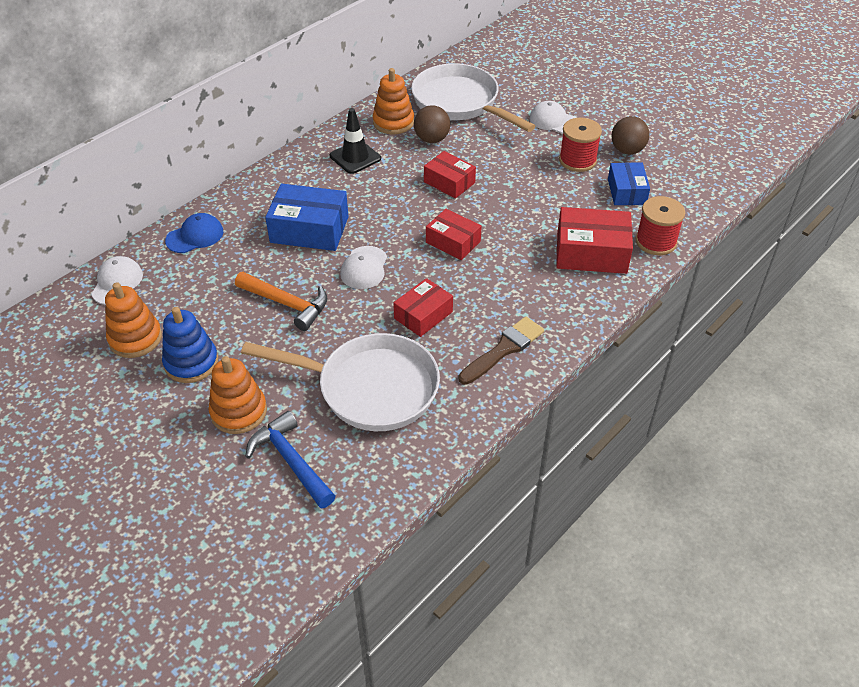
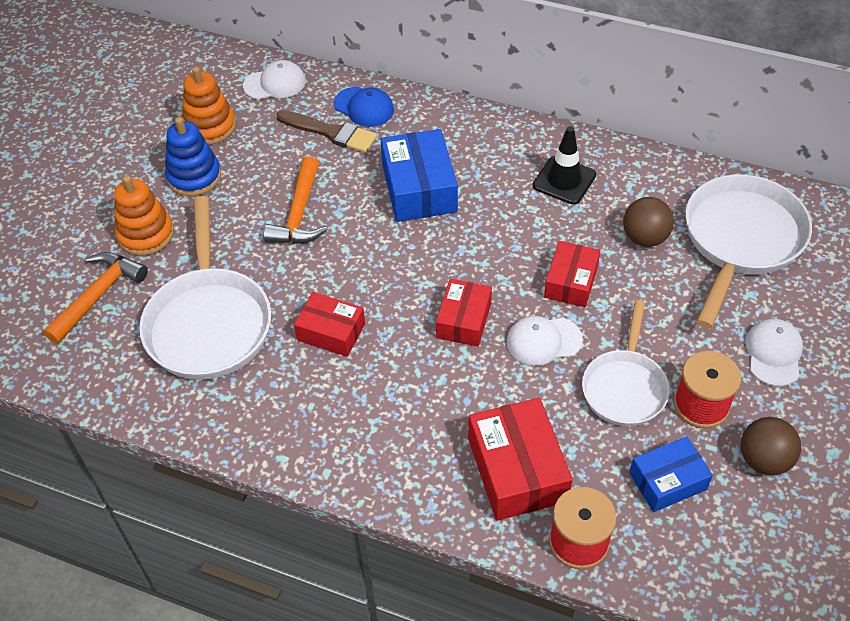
camera: 70 degrees right, 5 degrees up
blue hammer [245,411,335,508] -> orange hammer [43,252,148,344]
white cap [340,246,387,289] -> white cap moved to [507,316,583,366]
orange stacking toy [373,68,414,134] -> none
brown brush [459,317,544,385] -> brown brush moved to [276,110,377,153]
none -> white pan [582,300,670,426]

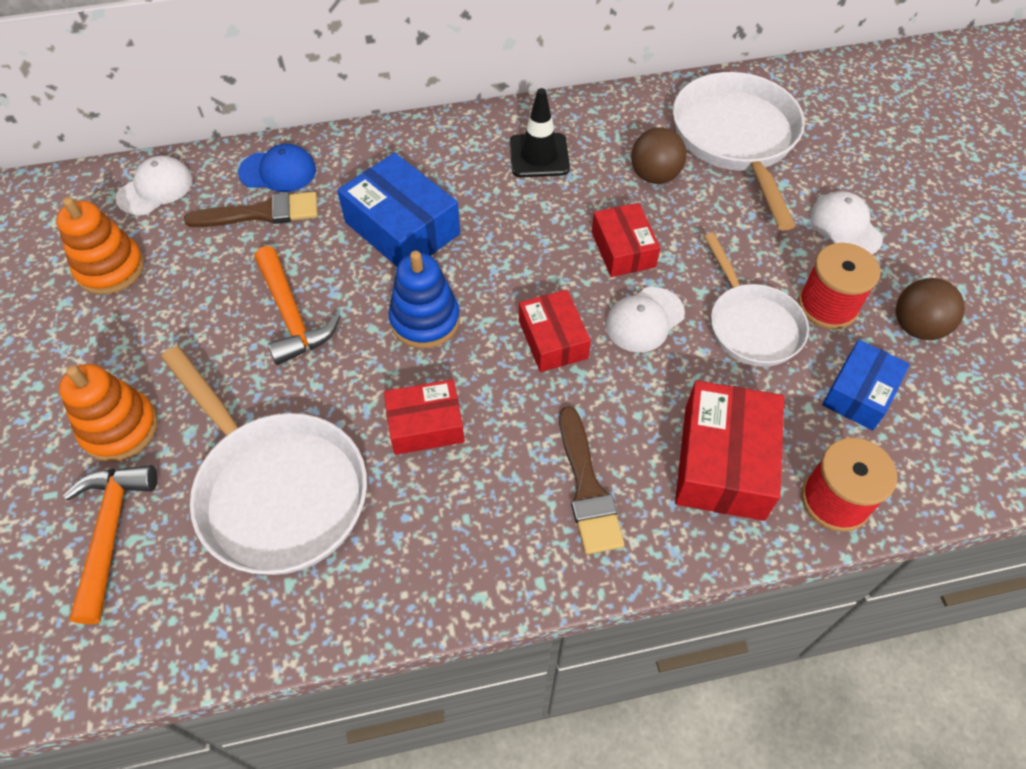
camera: 35 degrees left, 5 degrees up
blue stacking toy [165,117,221,196] -> blue stacking toy moved to [388,251,460,348]
red box [468,398,573,521] -> red box turned 60 degrees clockwise [675,380,784,521]
none -> brown brush [559,406,625,554]

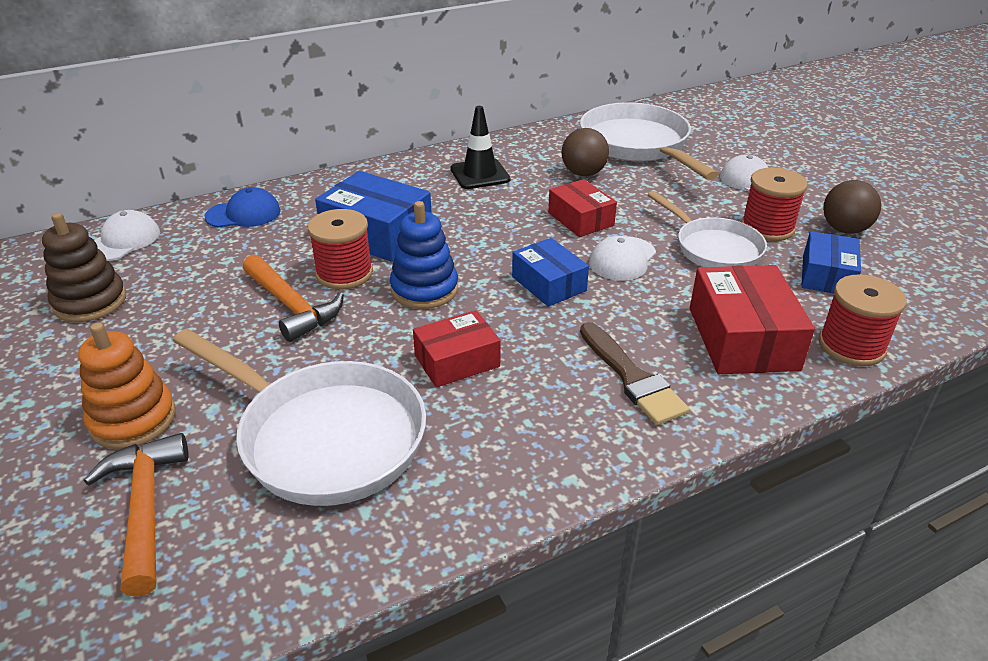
camera: 15 degrees left, 20 degrees down
orange stacking toy [56,197,144,295] -> brown stacking toy [42,213,126,322]
brown brush [184,192,318,228] -> none
red box [519,290,591,372] -> blue box [512,238,589,307]
none -> red spool [308,209,373,289]

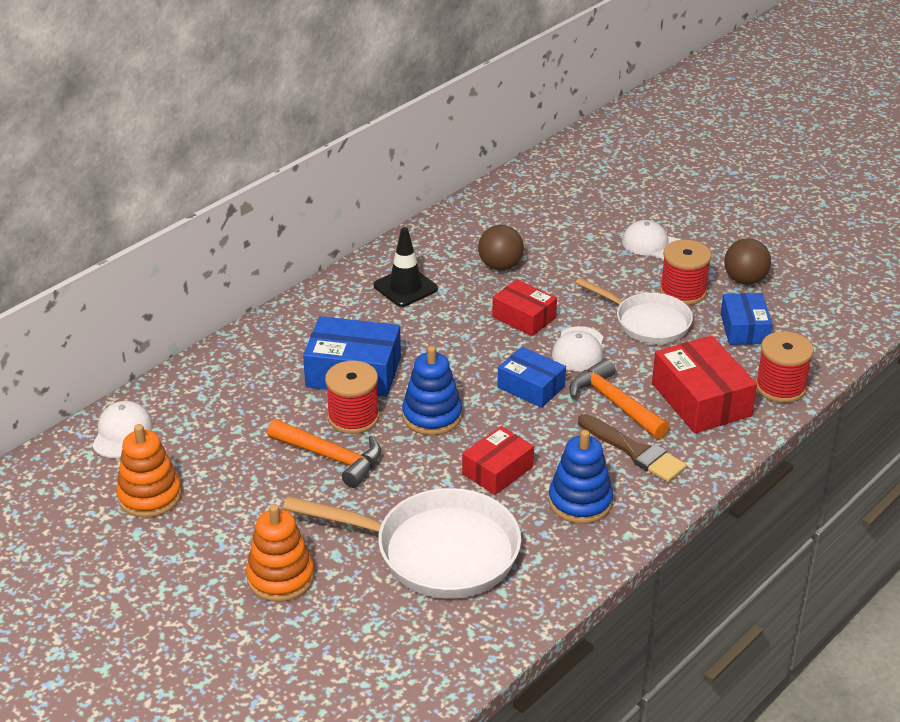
camera: 20 degrees left, 0 degrees up
brown stacking toy [42,213,126,322] -> orange stacking toy [116,424,182,518]
orange hammer [84,433,189,597] -> orange hammer moved to [569,358,669,439]
blue cap [205,187,281,228] -> none
white pan [580,102,719,180] -> none
none -> blue stacking toy [548,430,613,524]

